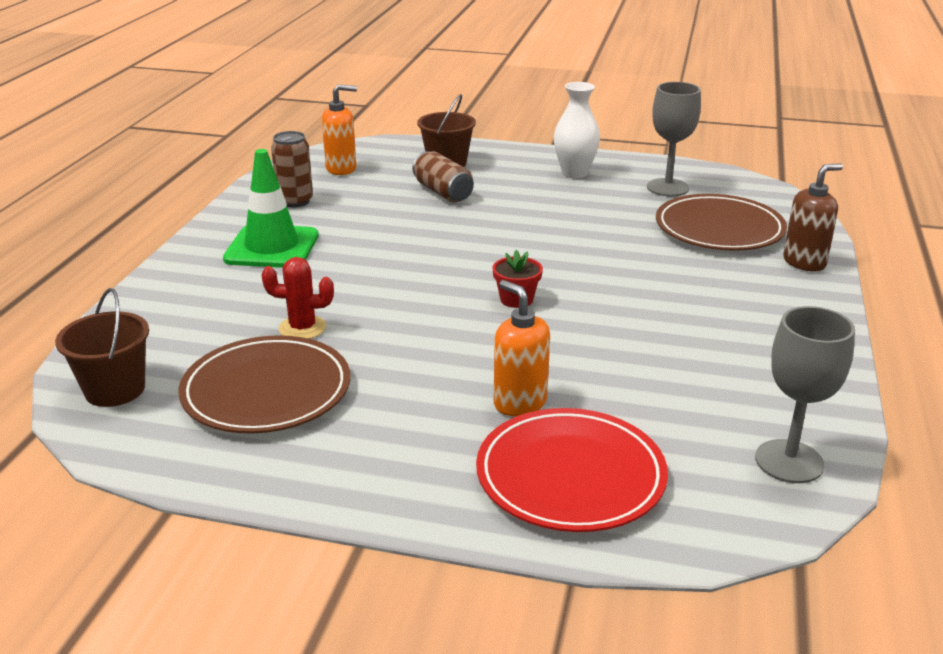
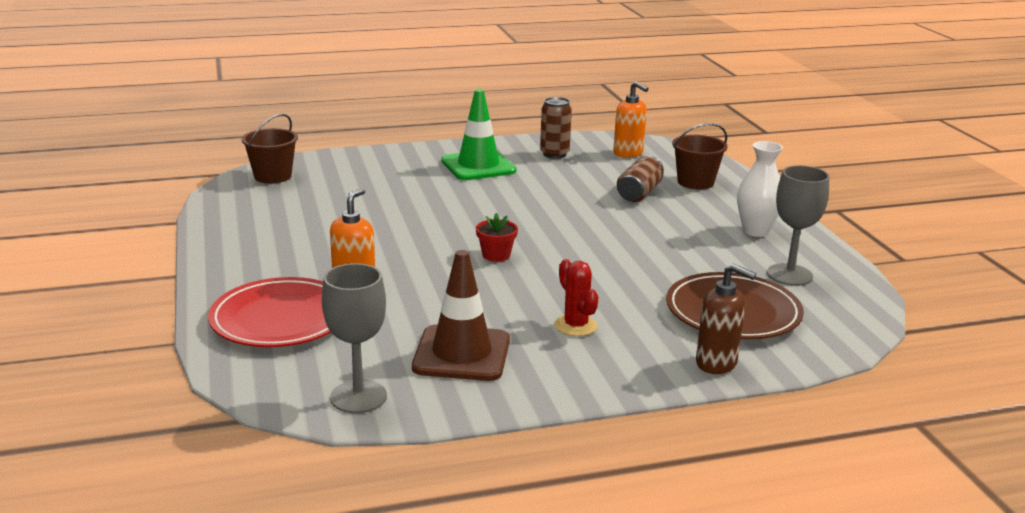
camera: 60 degrees right, 5 degrees down
brown plate [178,335,350,434] -> none
red cactus [261,257,334,339] -> red cactus moved to [554,259,598,336]
none -> brown traffic cone [412,250,510,381]

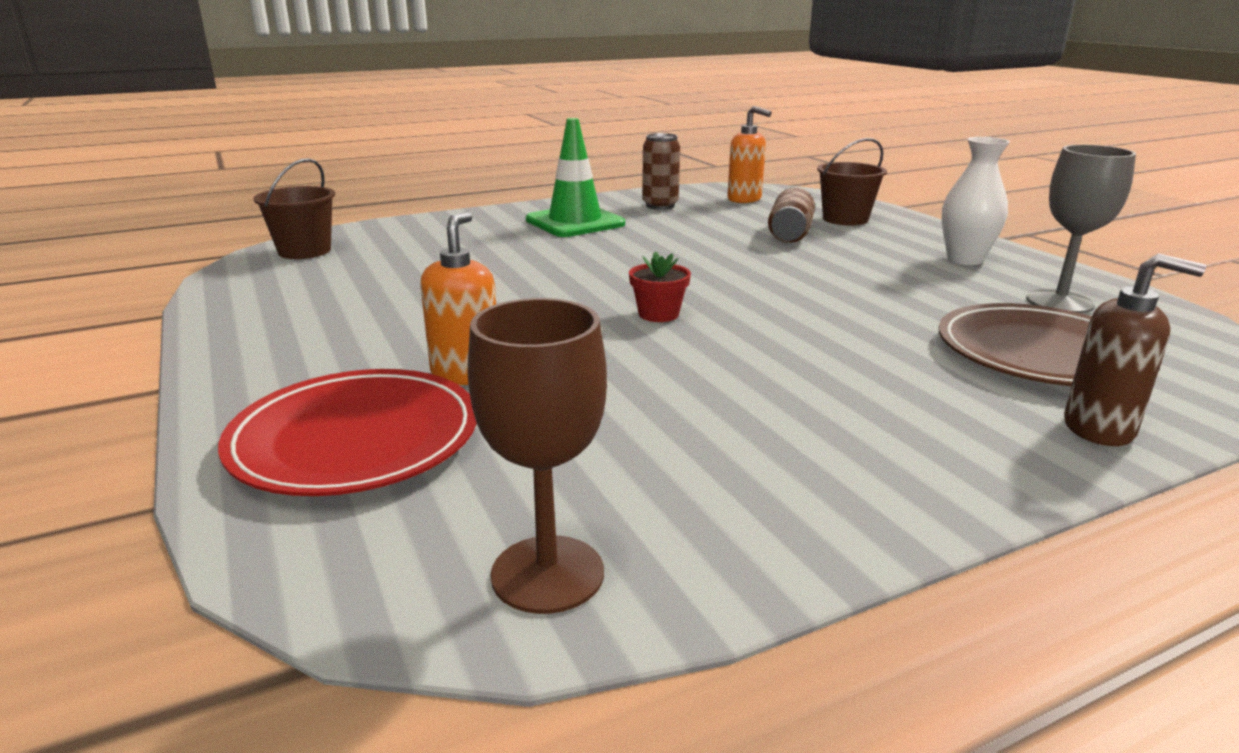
camera: 10 degrees left, 0 degrees up
grey goblet [322,263,387,413] -> brown goblet [468,298,607,614]
brown traffic cone [412,250,510,381] -> none
red cactus [554,259,598,336] -> none

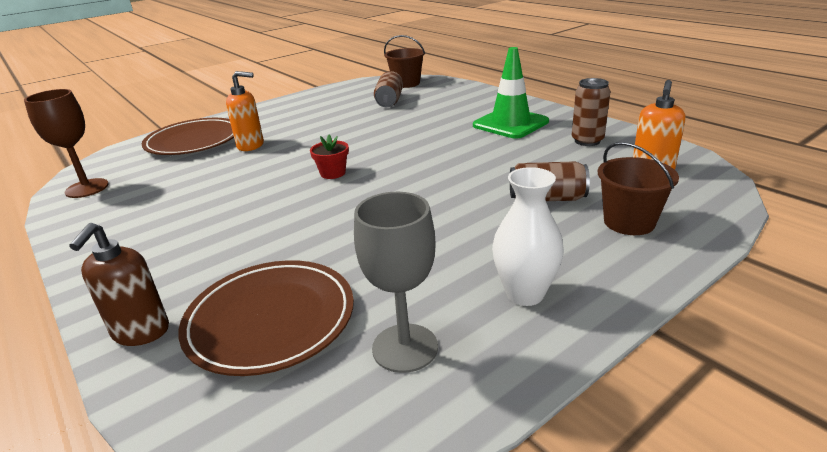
camera: 80 degrees right, 5 degrees up
red plate [218,369,477,496] -> brown plate [142,118,234,155]
none -> brown can [374,71,403,107]

